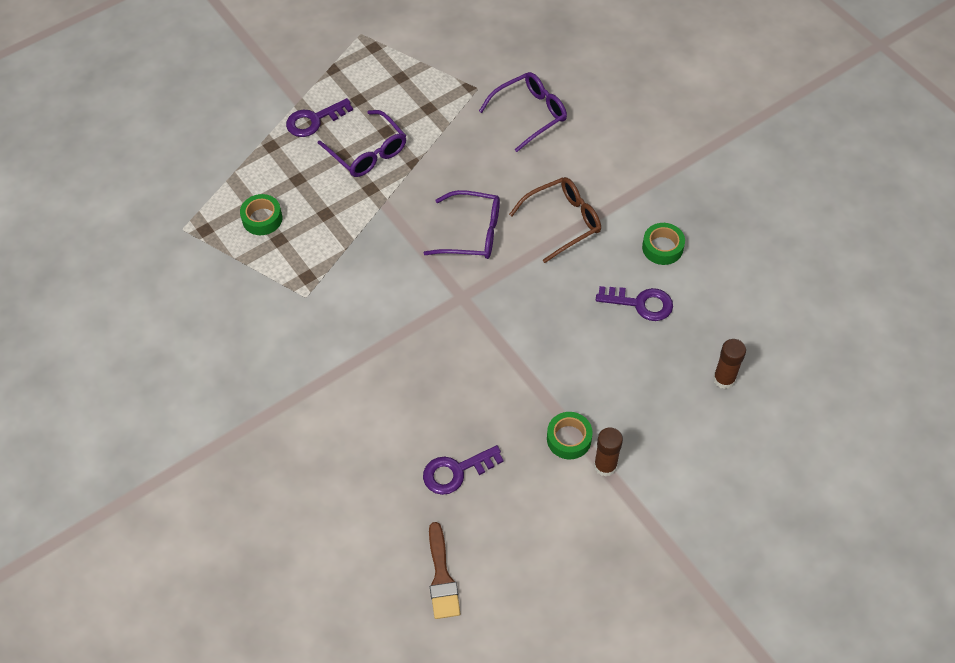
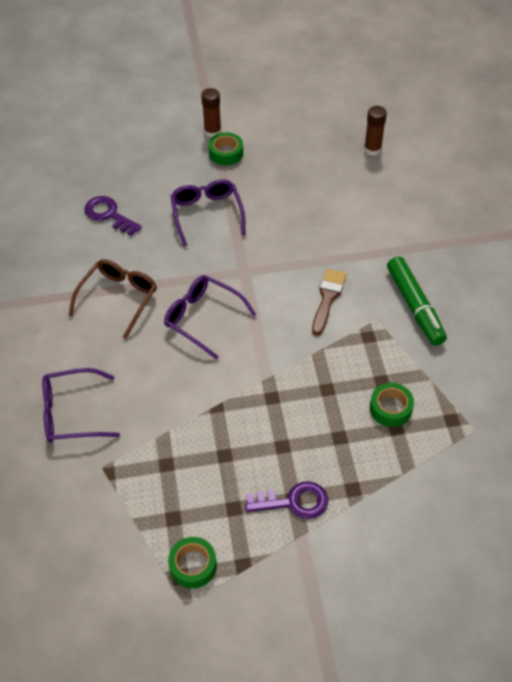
camera: 155 degrees left, 5 degrees down
purple glasses [318,110,406,177] -> purple glasses moved to [171,179,246,247]
purple key [423,445,504,495] -> none
brown brush [429,522,460,619] -> brown brush moved to [312,269,347,336]
brown glasses [509,177,601,263] -> brown glasses turned 120 degrees clockwise [68,259,157,339]
green tape [642,223,685,265] -> green tape moved to [168,537,217,589]
brown glue stick [713,339,746,389] -> brown glue stick moved to [364,106,387,156]
none -> green marker [387,256,447,346]

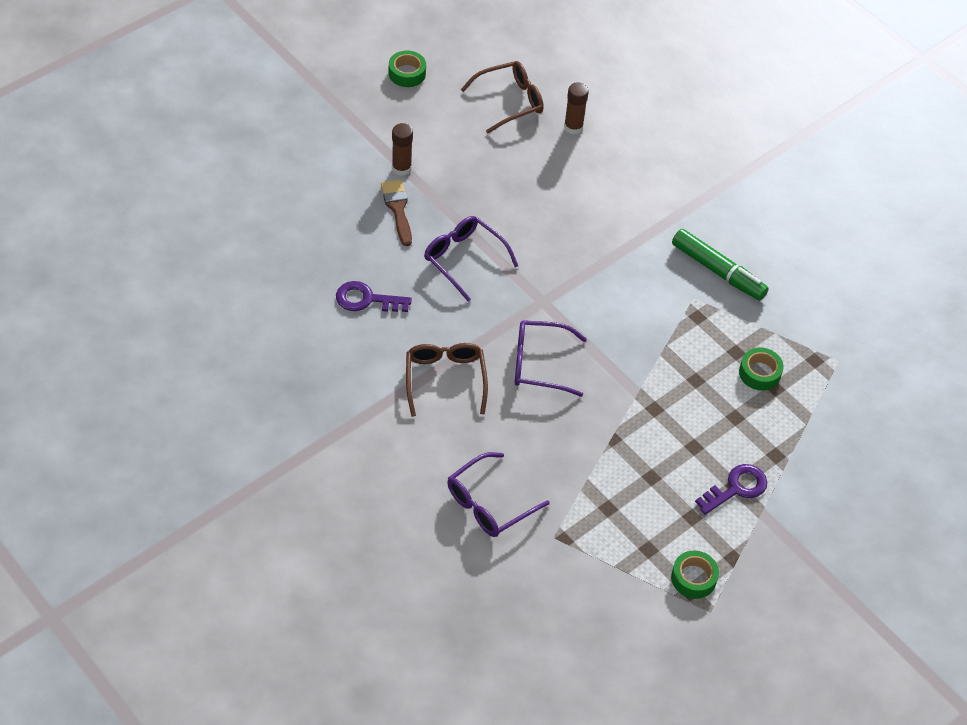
camera: 35 degrees left, 0 degrees up
green tape [208,132,243,166] -> green tape moved to [389,50,426,87]
brown brush [312,269,347,336] -> brown brush moved to [381,179,412,246]
none -> brown glasses [460,61,544,134]

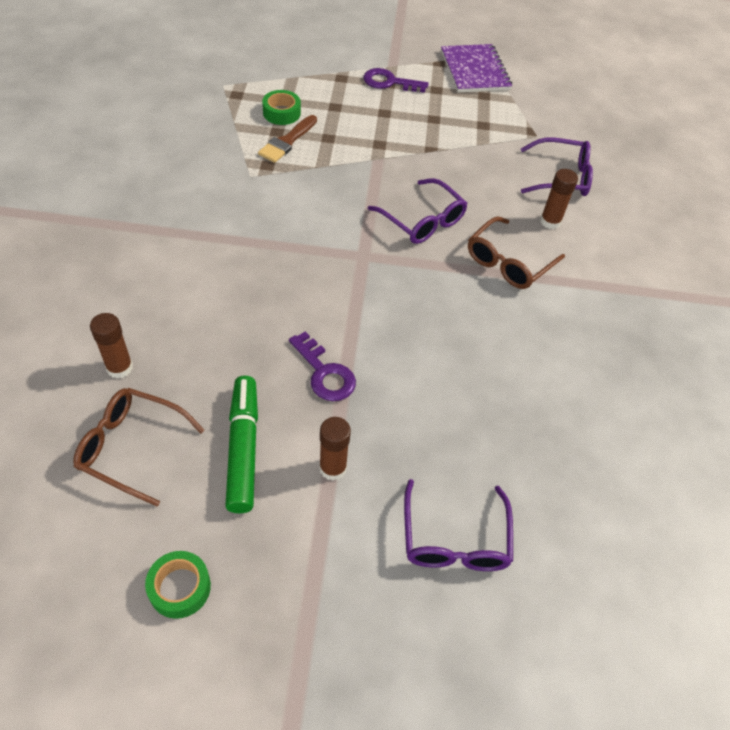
camera: 135 degrees left, 0 degrees up
purple key [336,281,412,312] -> purple key moved to [289,331,356,401]
brown brush [381,179,412,246] -> brown brush moved to [258,115,317,163]
purple glasses [424,216,518,302] -> purple glasses moved to [404,479,513,571]
green tape [671,550,719,599] -> purple notebook [441,44,512,92]
green marker [672,229,769,301] -> green marker moved to [225,376,258,513]
none -> brown glue stick [540,169,578,229]

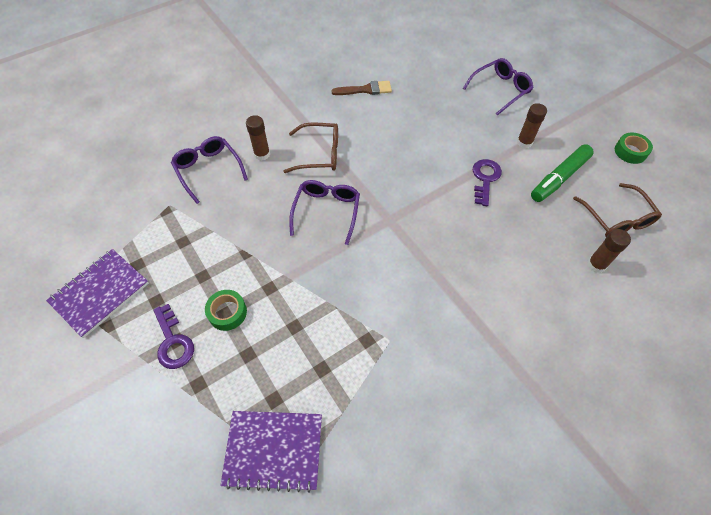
camera: 125 degrees left, 5 degrees up
brown brush [258,115,317,163] -> brown brush moved to [331,81,392,95]
green tape [262,90,301,125] -> green tape moved to [205,290,247,331]
none -> purple notebook [220,411,322,493]

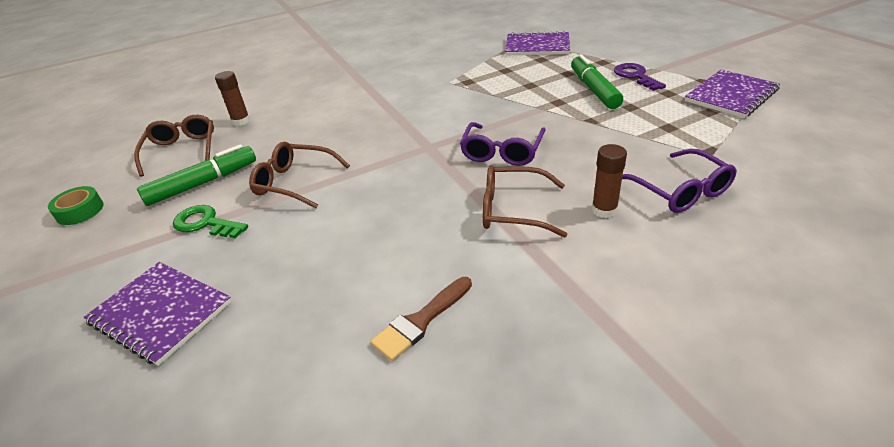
camera: 170 degrees left, 20 degrees down
green tape [205,290,247,331] -> green marker [571,54,623,109]
brown brush [331,81,392,95] -> brown brush turned 45 degrees counterclockwise [370,277,472,361]
purple glasses [463,58,534,116] -> purple notebook [84,262,232,366]
purple key [473,159,502,206] -> brown glasses [249,142,350,208]
brown glue stick [517,103,547,149] -> green key [173,205,248,238]

